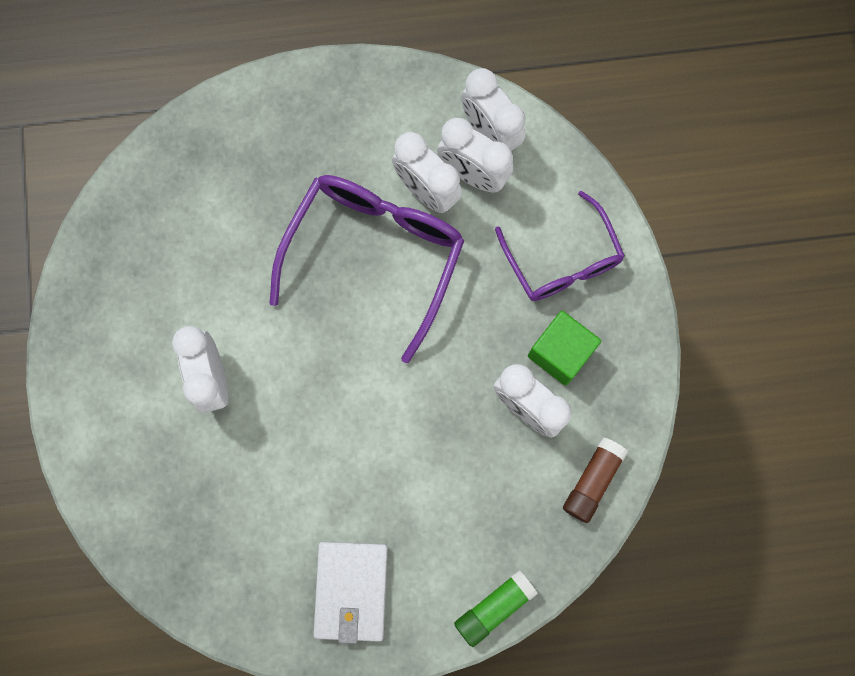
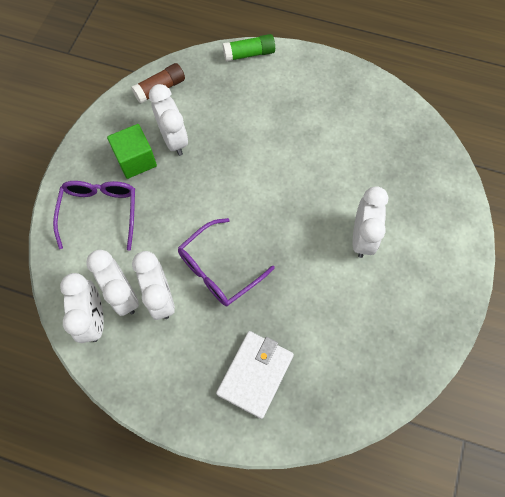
camera: 155 degrees left, 10 degrees down
purple glasses [270,175,465,363] -> purple glasses [178,218,275,306], size x0.65
white wallet [313,542,388,644] -> white wallet moved to [216,331,294,419]

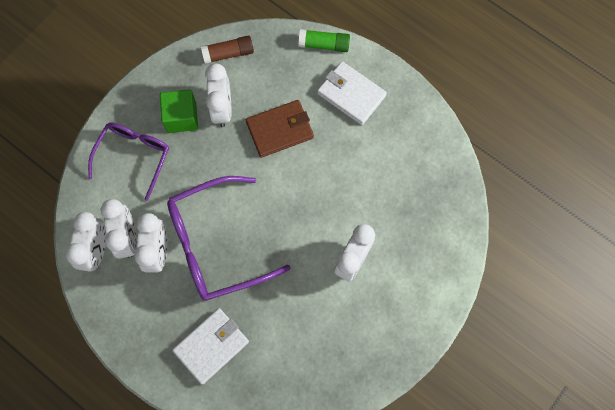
camera: 20 degrees right, 5 degrees up
purple glasses [178,218,275,306] -> purple glasses [167,176,291,301], size x1.54
none -> brown wallet [246,100,314,158]
none -> white wallet [317,61,387,125]

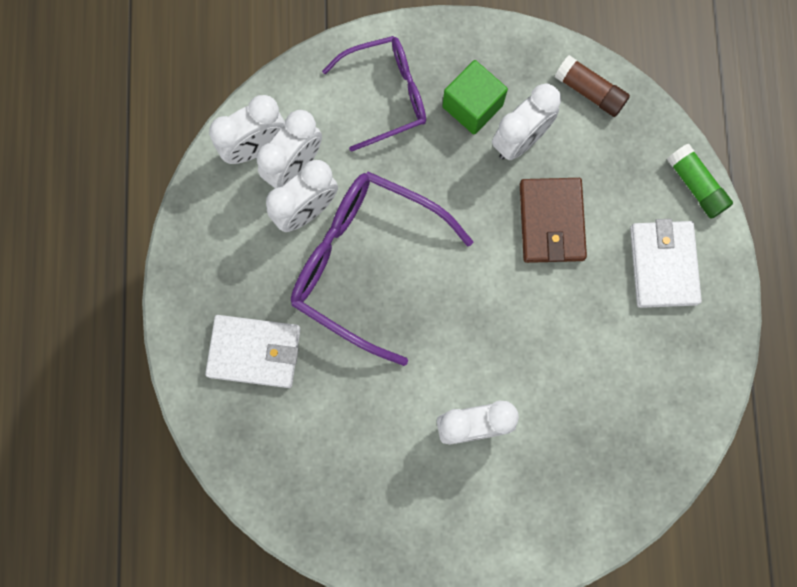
camera: 50 degrees right, 5 degrees up
brown wallet [246,100,314,158] -> brown wallet turned 60 degrees clockwise [520,178,587,263]

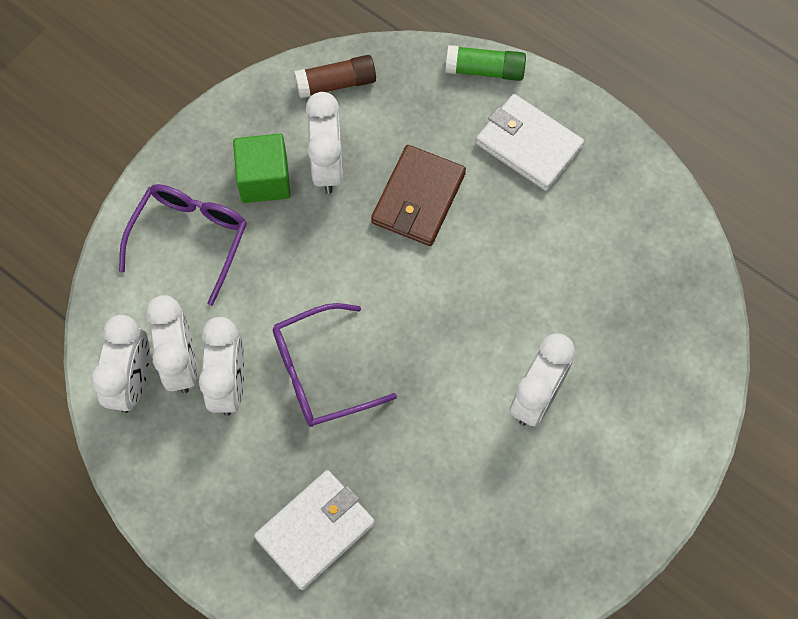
camera: 50 degrees left, 10 degrees down
purple glasses [291,171,473,366] -> purple glasses [273,303,397,427], size x0.65
brown wallet [520,178,587,263] -> brown wallet turned 75 degrees clockwise [371,145,466,246]

